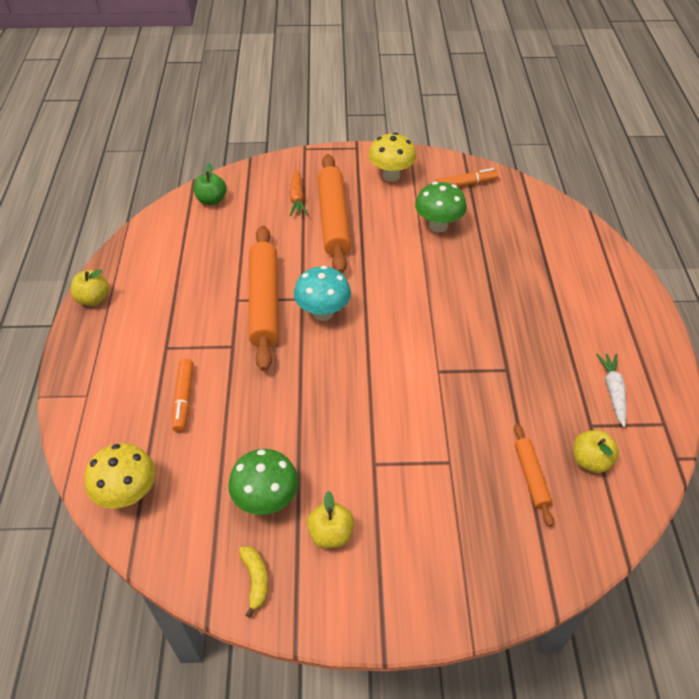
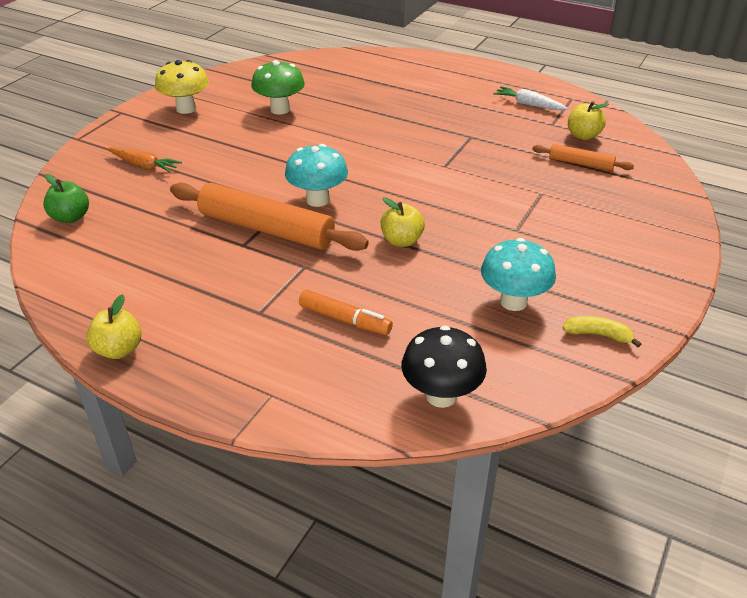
camera: 60 degrees left, 10 degrees down
yellow mushroom [84,443,156,509] -> black mushroom [402,326,487,408]
green mushroom [228,449,299,515] -> turquoise mushroom [481,238,556,311]
yellow apple [307,491,354,548] -> yellow apple moved to [381,197,425,247]
orange rolling pin [318,154,351,273] -> none
orange marker [436,168,499,187] -> none

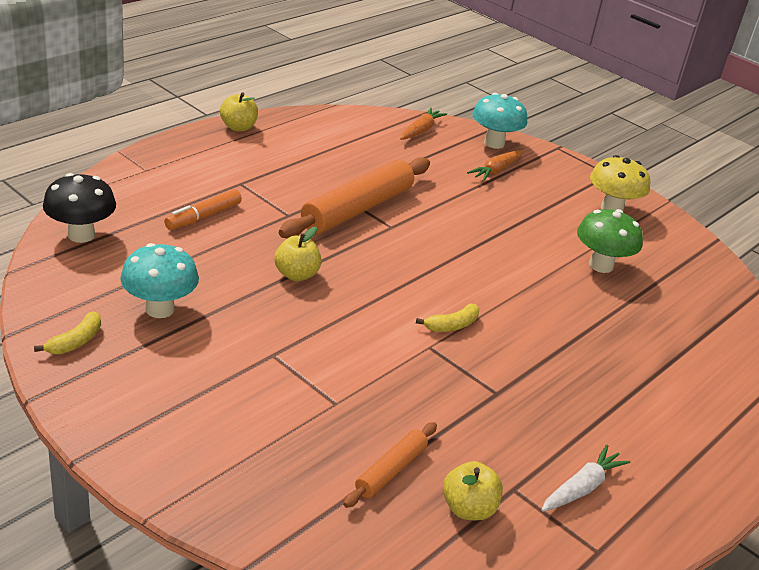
camera: 100 degrees right, 5 degrees down
green apple [43,174,89,223] -> orange carrot [400,108,447,140]
turquoise mushroom [285,144,348,207] -> turquoise mushroom moved to [472,93,527,149]
none -> yellow banana [416,304,479,332]

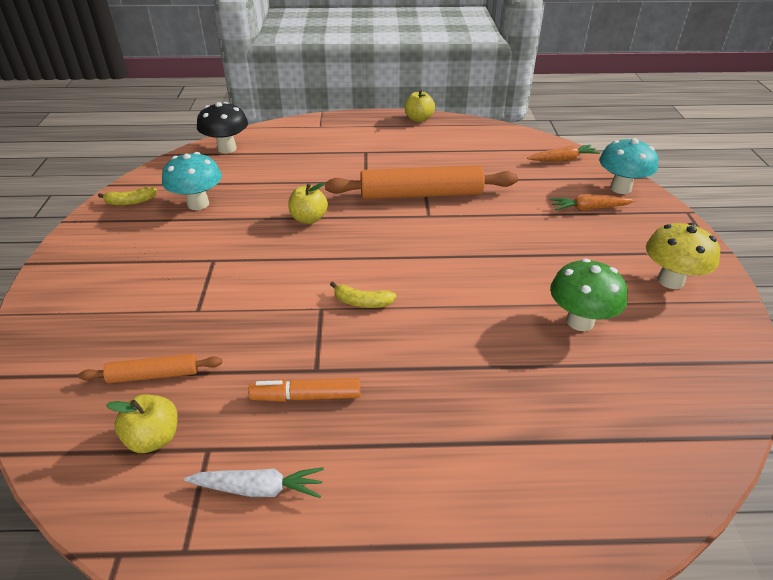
camera: 50 degrees right, 5 degrees up
orange marker [164,189,242,230] -> orange marker moved to [248,378,360,402]

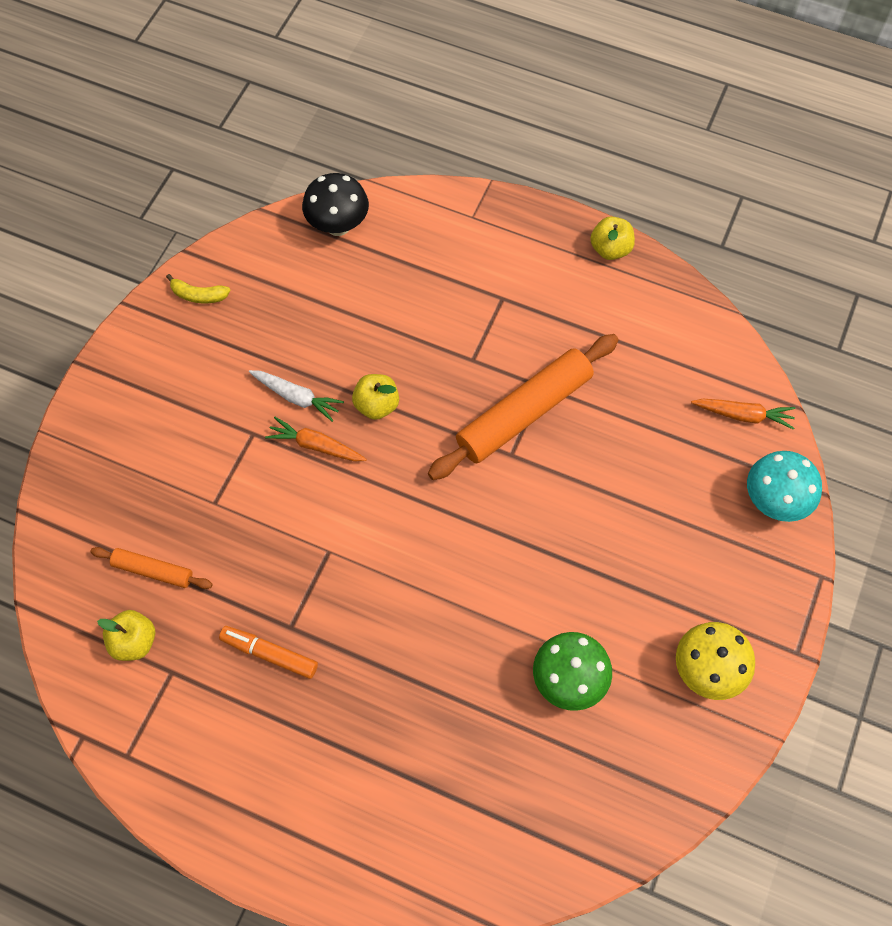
camera: 25 degrees right, 25 degrees up
turquoise mushroom [162,152,222,210] -> none
white carrot [184,467,324,498] -> white carrot moved to [249,370,344,422]
orange rolling pin [325,165,518,199] -> orange rolling pin turned 60 degrees counterclockwise [428,334,618,480]
yellow banana [330,282,396,308] -> none
orange carrot [550,194,635,211] -> orange carrot moved to [265,417,367,462]

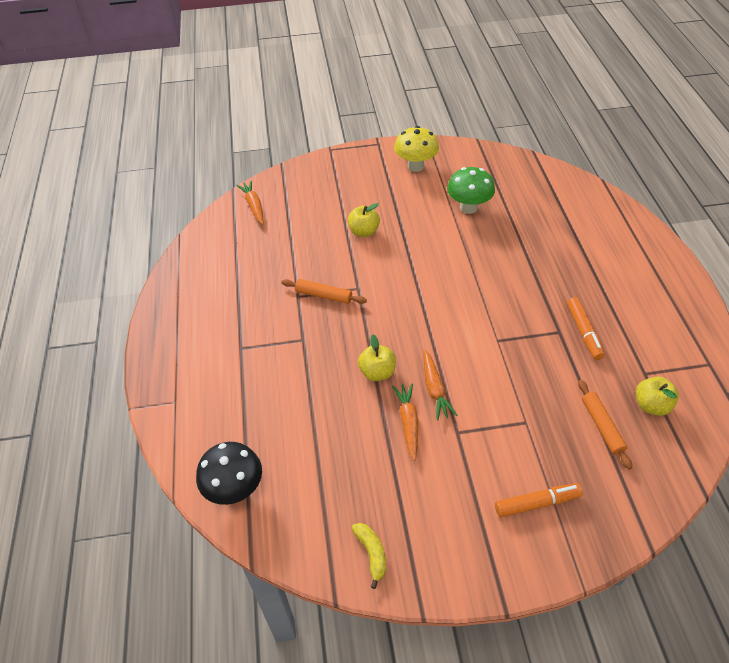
camera: 120 degrees left, 15 degrees down
white carrot [249,370,344,422] -> orange carrot [392,383,418,461]
orange rolling pin [428,334,618,480] -> orange rolling pin [281,279,367,304], size x0.50
yellow apple [590,216,635,260] -> yellow apple moved to [348,203,380,237]
turquoise mushroom [747,451,822,522] -> none
none -> orange marker [495,483,583,517]

